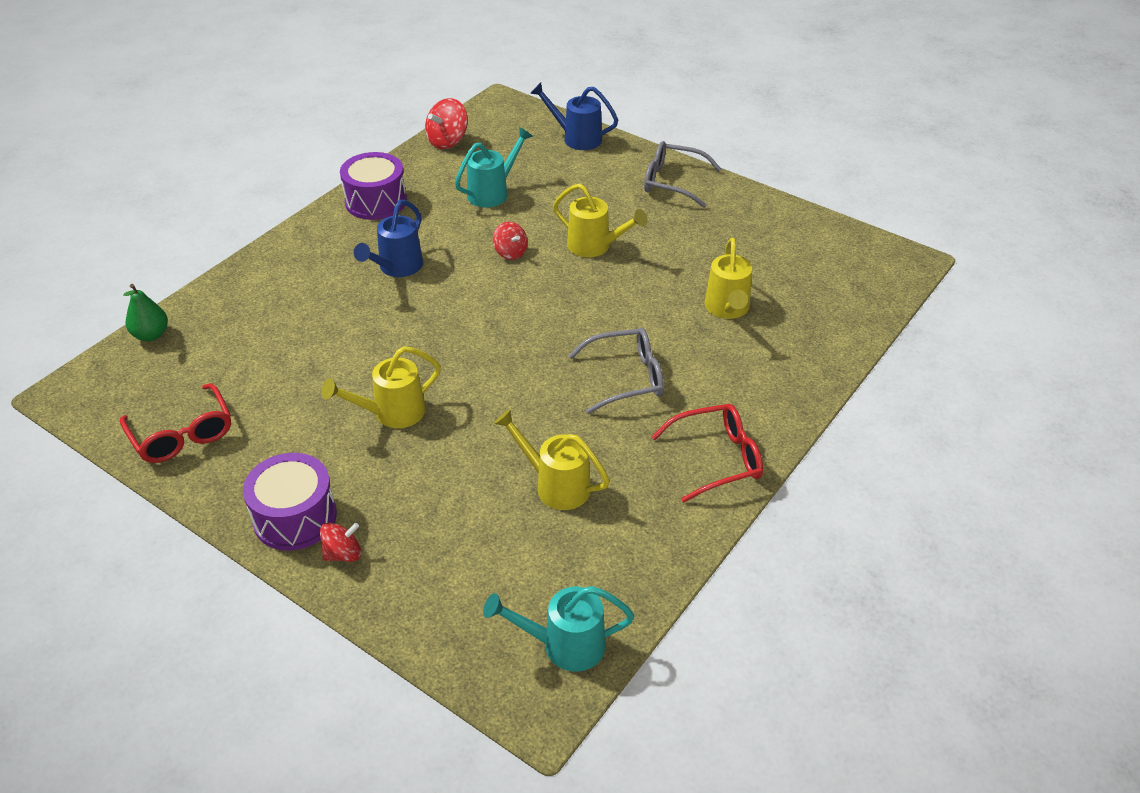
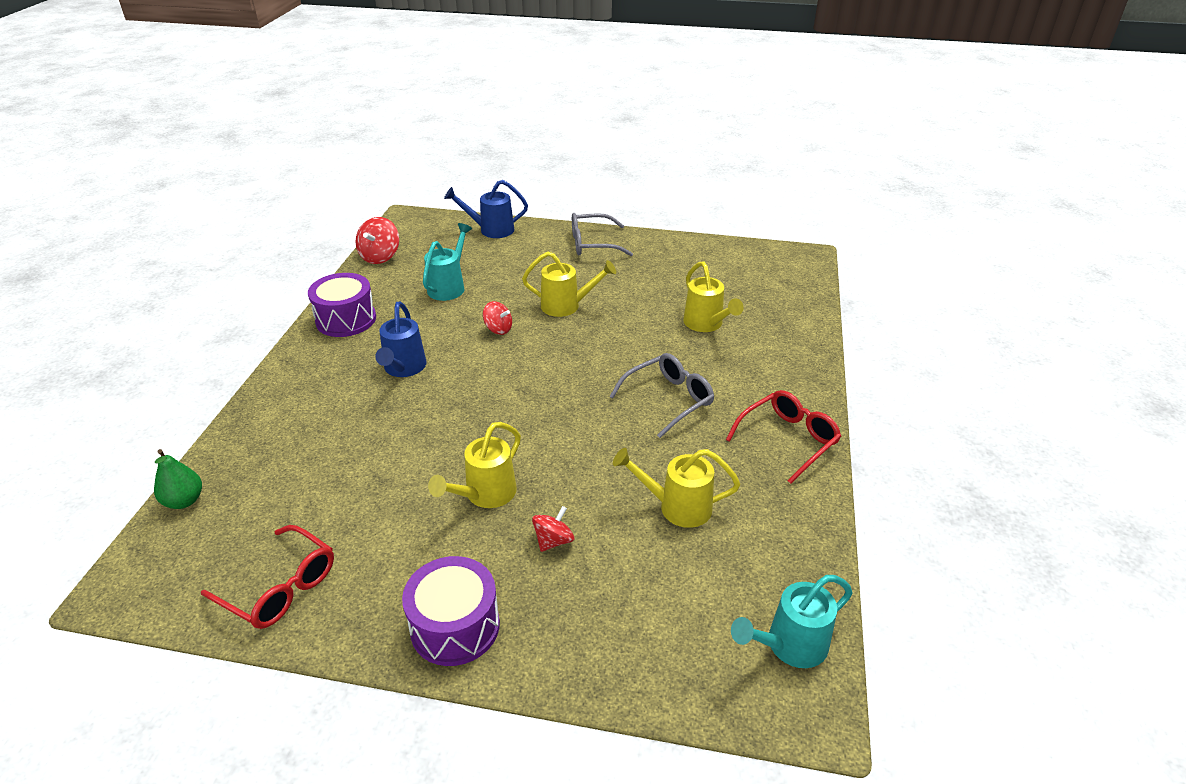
camera: 25 degrees left, 5 degrees down
red spinning top [320,523,361,562] -> red spinning top moved to [532,506,574,552]

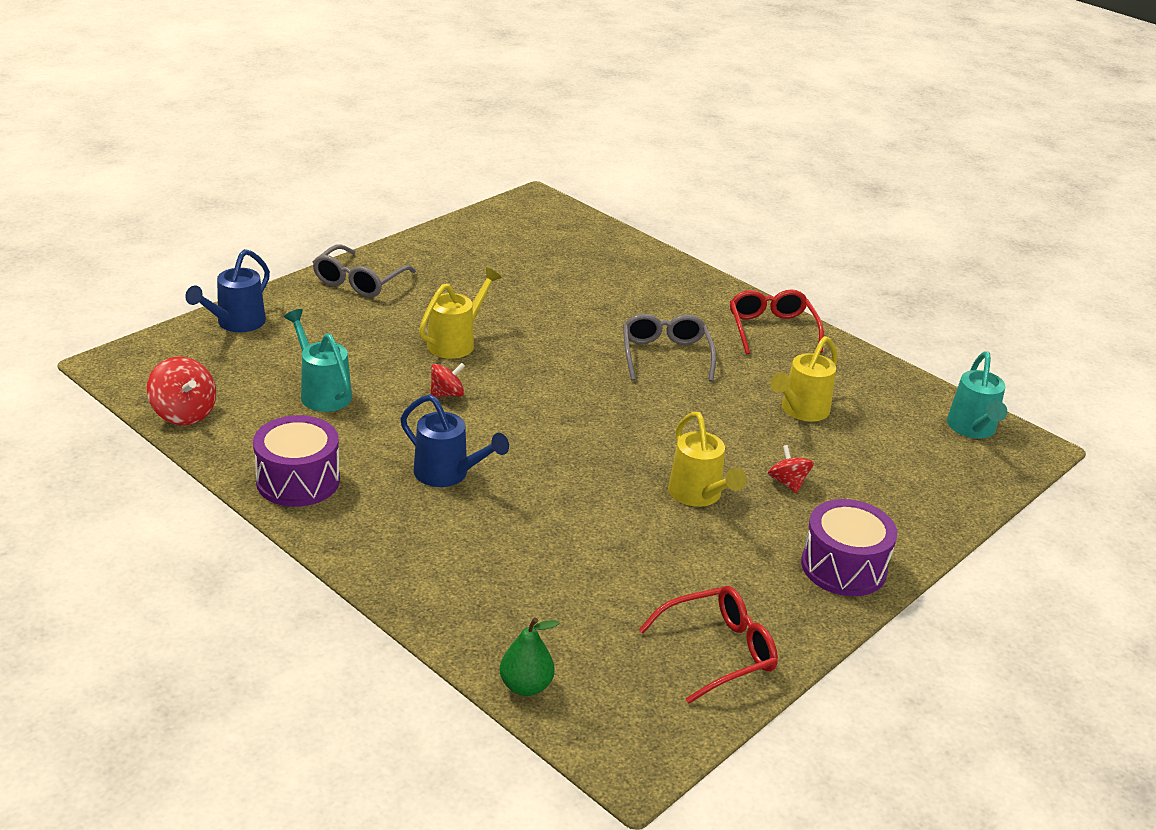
camera: 60 degrees left, 5 degrees down
yellow watering can [683,261,744,332] -> none

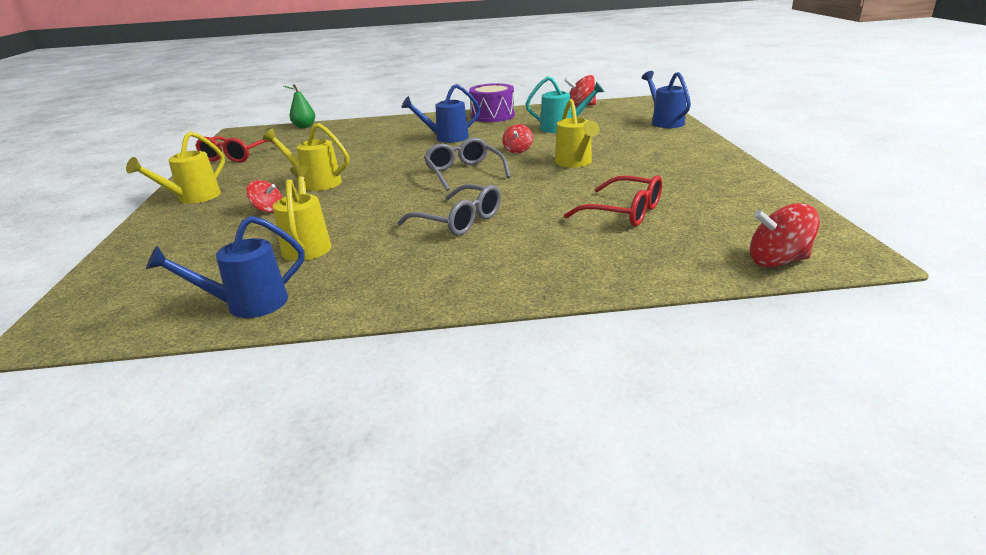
camera: 135 degrees right, 5 degrees down
grey glasses [313,244,416,298] -> grey glasses moved to [424,138,510,191]
red glasses [730,290,824,354] -> red glasses moved to [564,175,662,226]
purple drum [801,499,897,596] -> yellow watering can [126,131,225,204]
turquoise watering can [947,351,1007,439] -> none
none -> blue watering can [146,216,304,318]
none -> red spinning top [750,203,820,267]

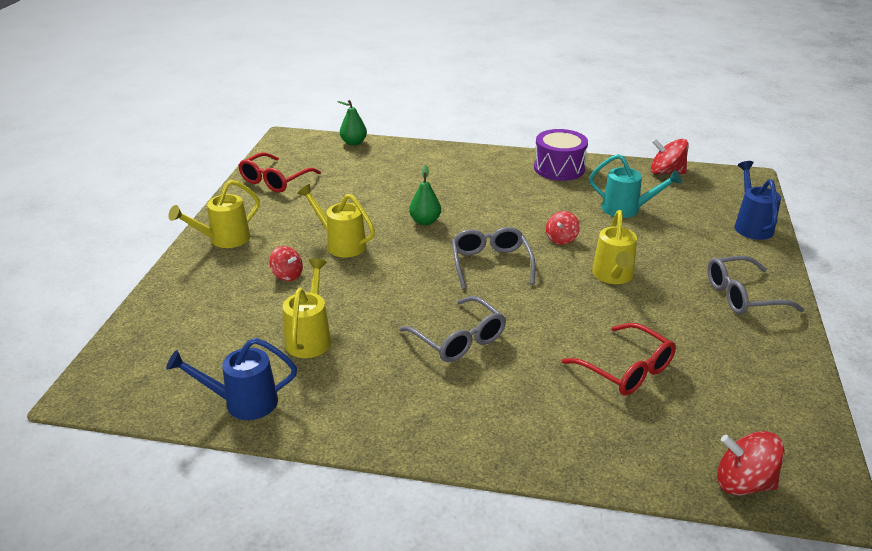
camera: 15 degrees right, 5 degrees up
blue watering can [401,84,481,143] -> none
none -> green pear [409,165,441,225]
none -> grey glasses [707,256,805,314]

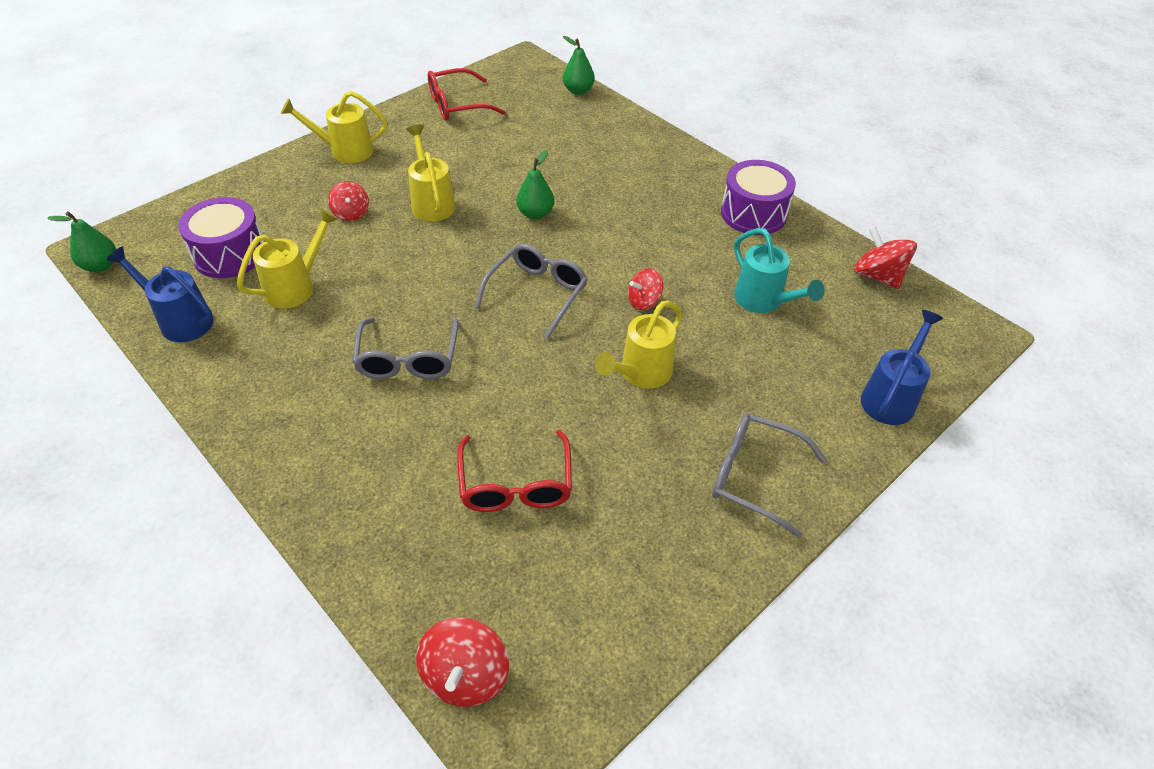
camera: 35 degrees right, 15 degrees up
red spinning top [717,431,785,496] -> red spinning top turned 135 degrees counterclockwise [416,617,509,707]
none -> green pear [47,211,116,272]
none -> purple drum [178,197,264,278]

